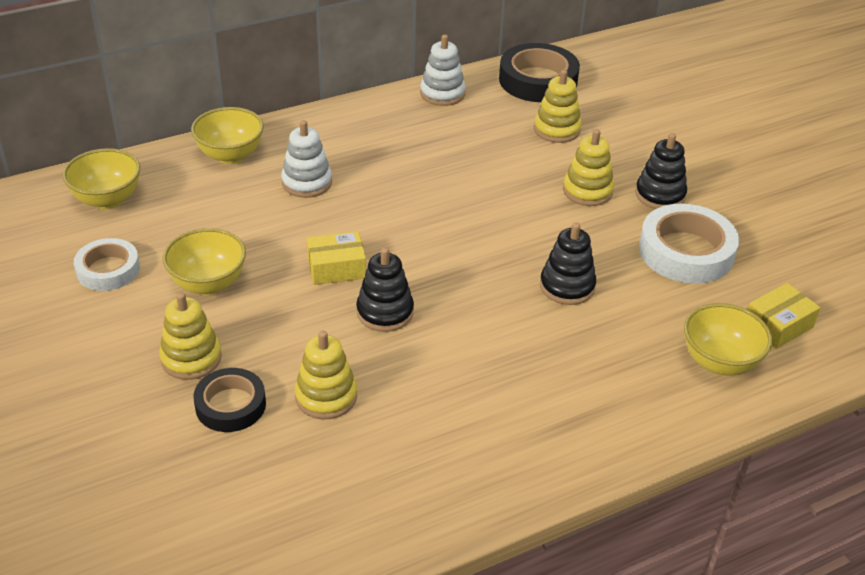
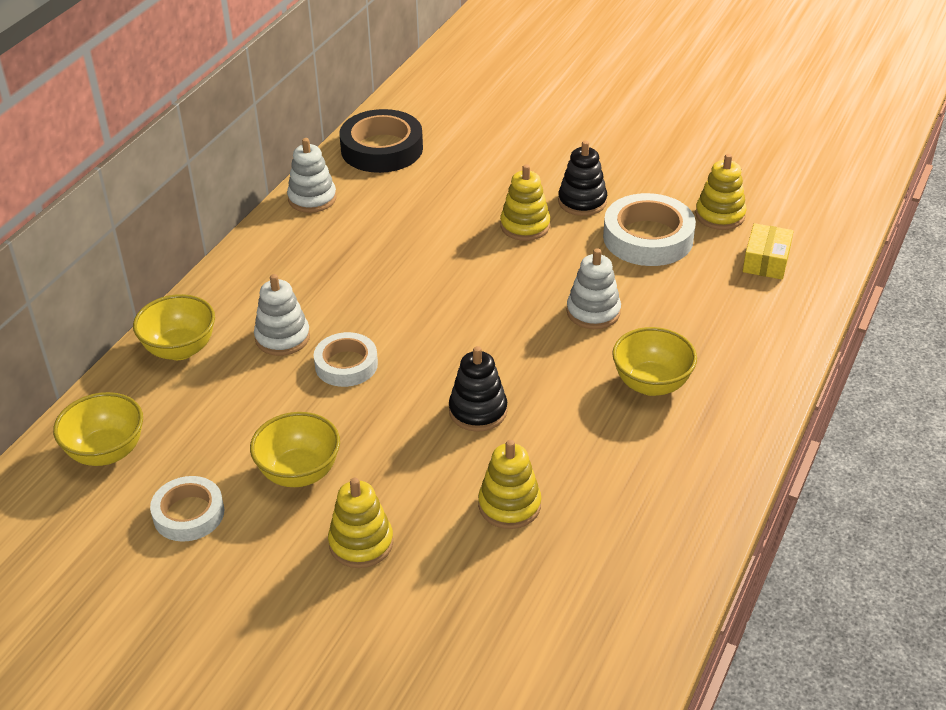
camera: 35 degrees left, 0 degrees up
black tape [193,368,266,432] -> none
yellow box [306,231,366,285] -> none
yellow stacking toy [534,70,582,143] -> yellow stacking toy moved to [695,154,746,230]
black stacking toy [540,222,596,305] -> white stacking toy [567,248,621,329]
yellow bowl [684,303,772,376] -> yellow bowl moved to [612,327,697,396]
none -> white tape [314,332,378,387]

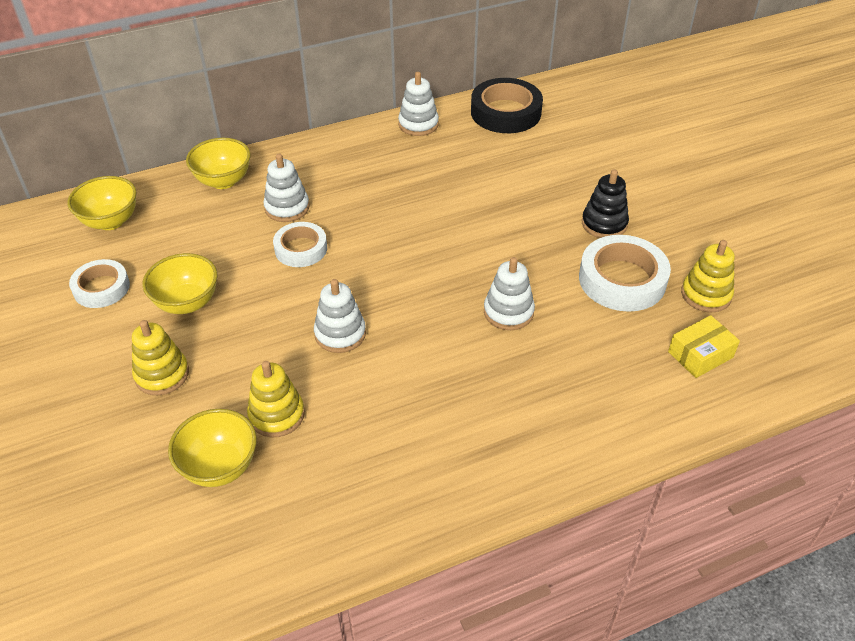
camera: 40 degrees right, 5 degrees up
black stacking toy [449,346,507,432] -> white stacking toy [314,279,366,353]
yellow stacking toy [500,164,550,241] -> none
yellow bowl [612,327,697,396] -> yellow bowl moved to [168,409,257,487]

